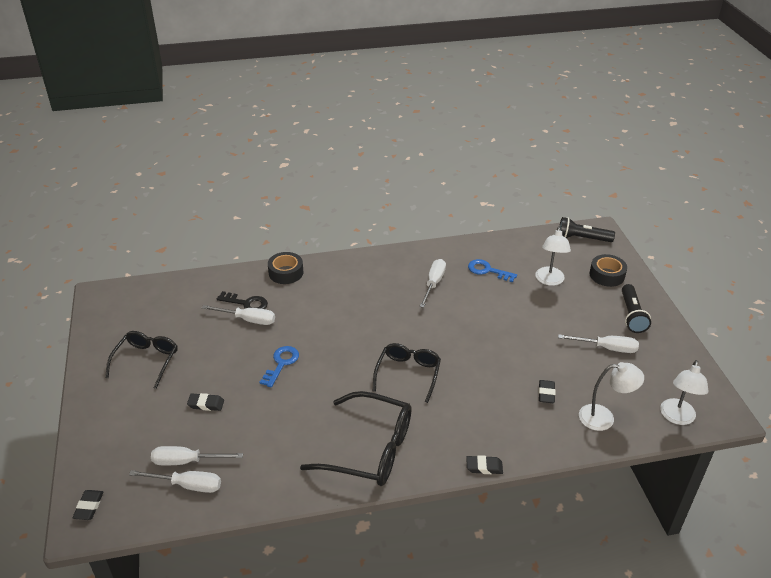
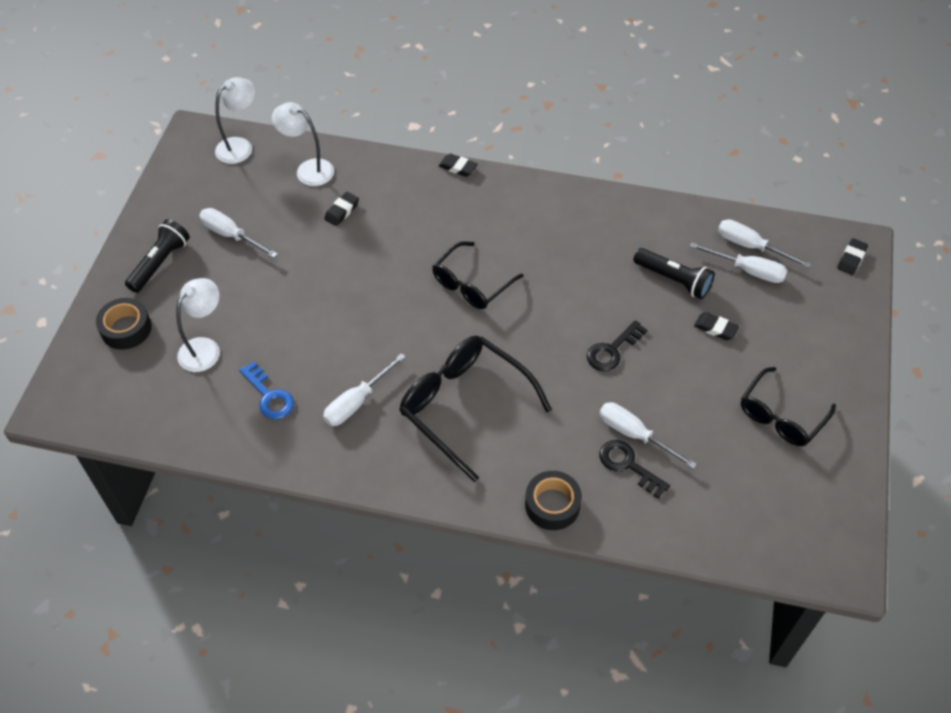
camera: 155 degrees left, 15 degrees up
blue key [259,346,299,388] -> black key [587,320,648,371]
black glasses [300,391,412,486] -> black glasses moved to [399,336,552,482]
black flashlight [559,217,615,242] -> black flashlight moved to [633,248,715,299]

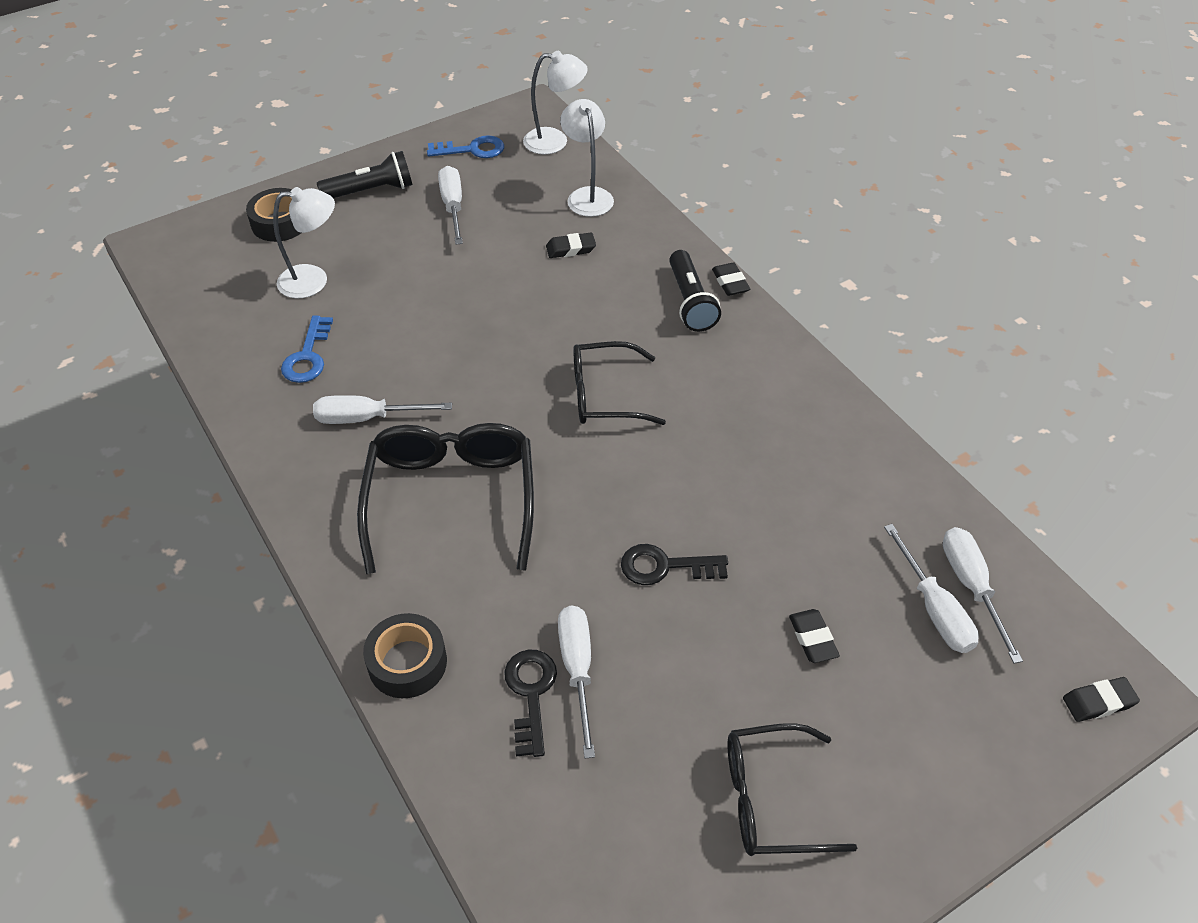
camera: 45 degrees right, 5 degrees down
black flashlight [633,248,715,299] -> black flashlight moved to [669,250,721,332]
none -> blue key [427,135,504,158]

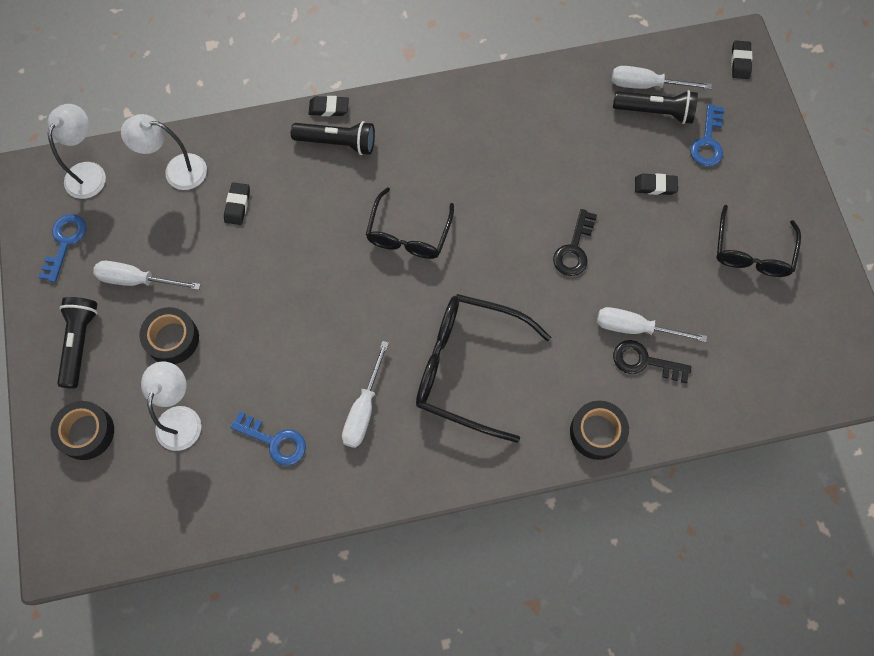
camera: 70 degrees left, 20 degrees up
white screwdriver [884,524,979,653] -> black flashlight [613,90,698,124]
none -> black tape [139,307,199,364]
none -> blue key [690,104,724,166]

